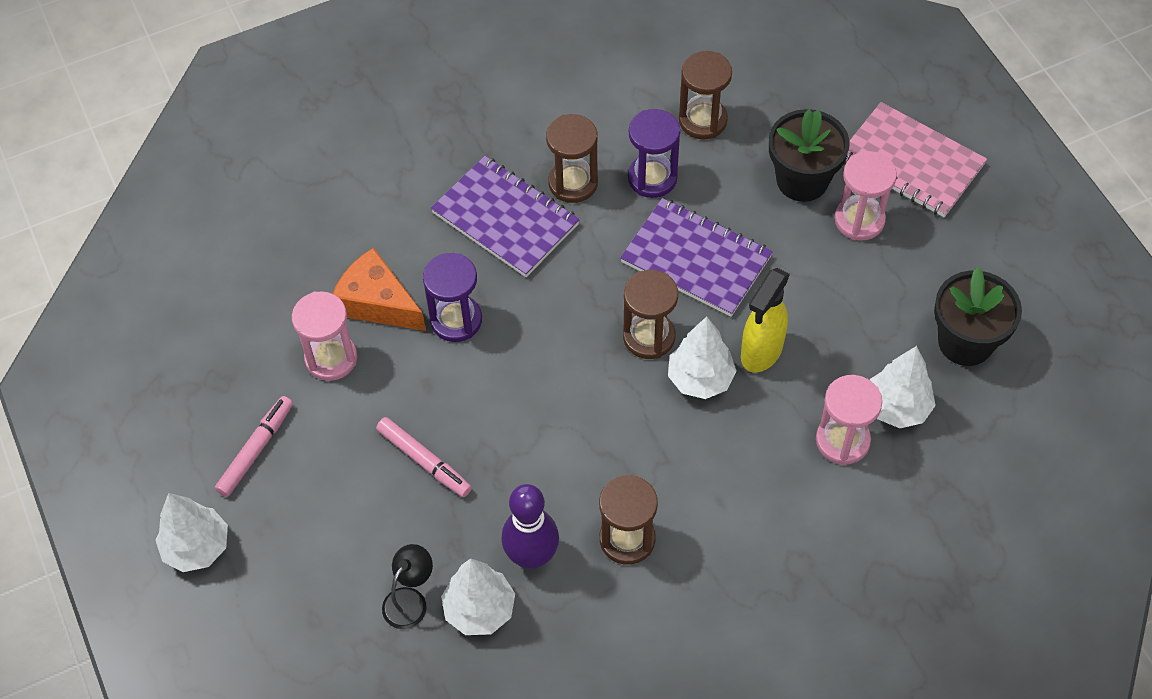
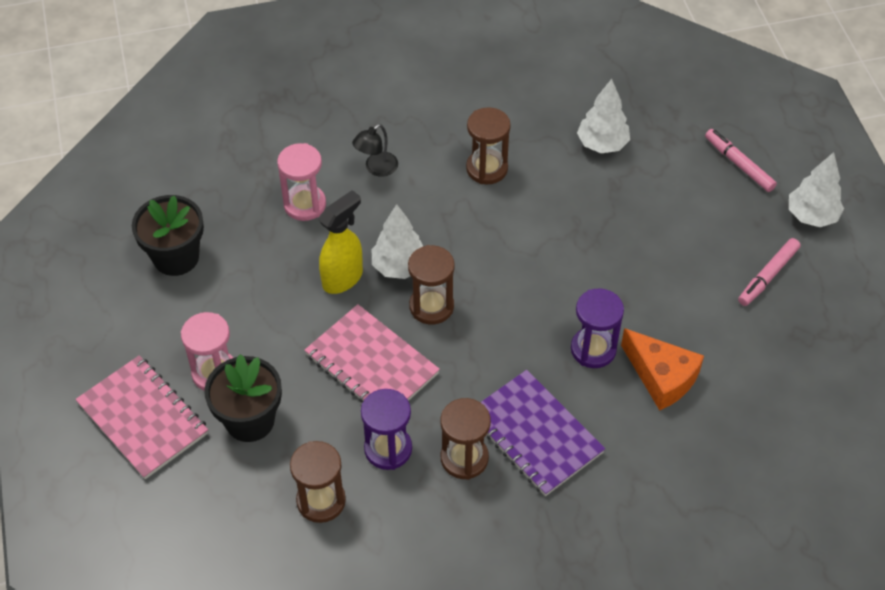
camera: 170 degrees left, 5 degrees down
pink hourglass [292,291,357,381] -> none
pink marker [376,417,472,497] -> pink marker moved to [705,129,777,192]
black lamp [382,544,433,629] -> black lamp moved to [352,124,398,177]
purple bowling pin [501,484,559,569] -> none
purple notebook [620,198,773,317] -> pink notebook [304,304,440,403]
white tree [870,346,936,428] -> none

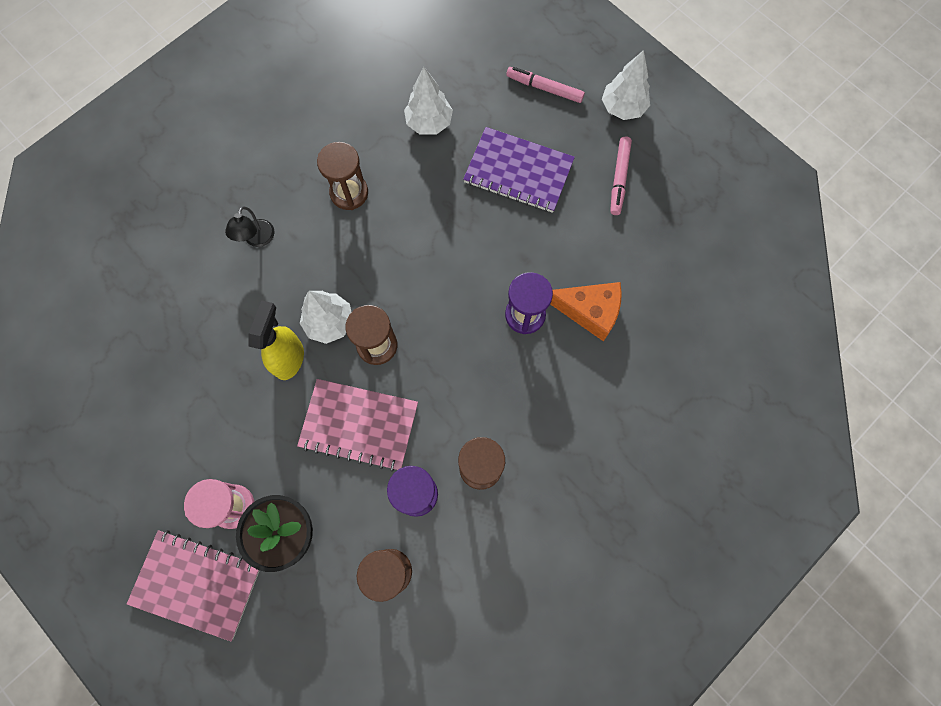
camera: 30 degrees left, 20 degrees up
black flower pot [132,195,204,276] -> none
pink hourglass [277,143,326,221] -> none
purple notebook [480,370,605,496] -> purple notebook moved to [463,127,575,213]

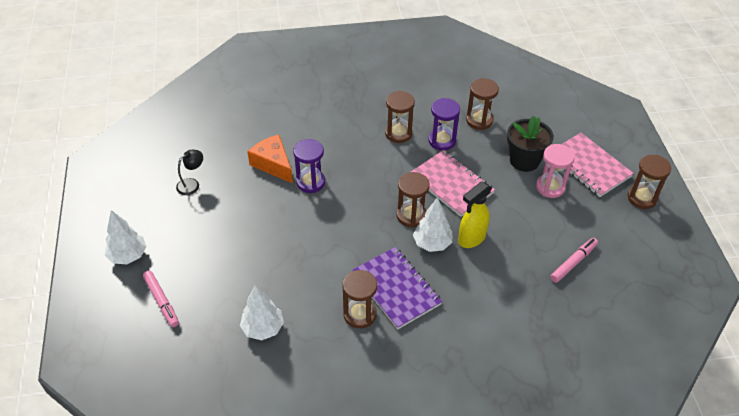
camera: 145 degrees left, 25 degrees down
black lamp [225,206,274,247] -> black lamp moved to [176,150,203,195]
purple notebook [463,127,575,213] -> purple notebook moved to [352,247,442,330]
pink marker [610,137,632,215] -> pink marker moved to [550,238,598,283]
none -> brown hourglass [628,155,671,209]

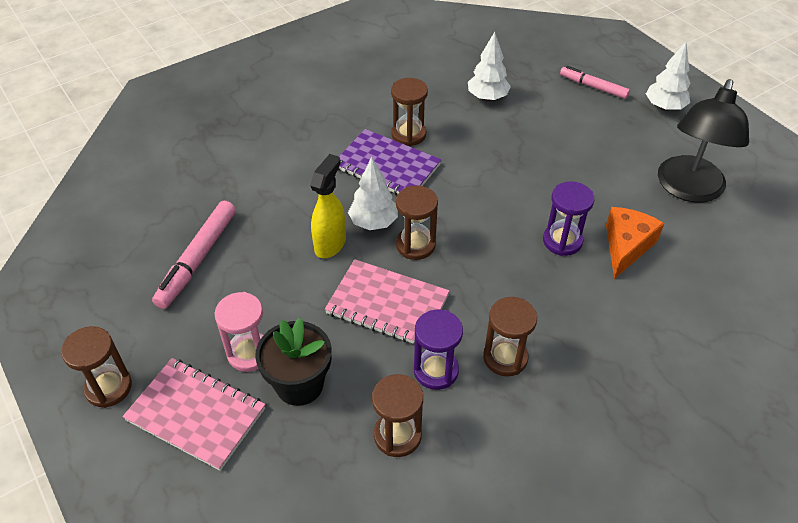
camera: 155 degrees right, 0 degrees up
black lamp [176,150,203,195] -> black lamp [658,79,749,203], size x2.31
orange cheese [248,135,293,183] -> orange cheese turned 90 degrees counterclockwise [606,207,664,279]
pink marker [550,238,598,283] -> pink marker [152,201,236,309], size x1.55

